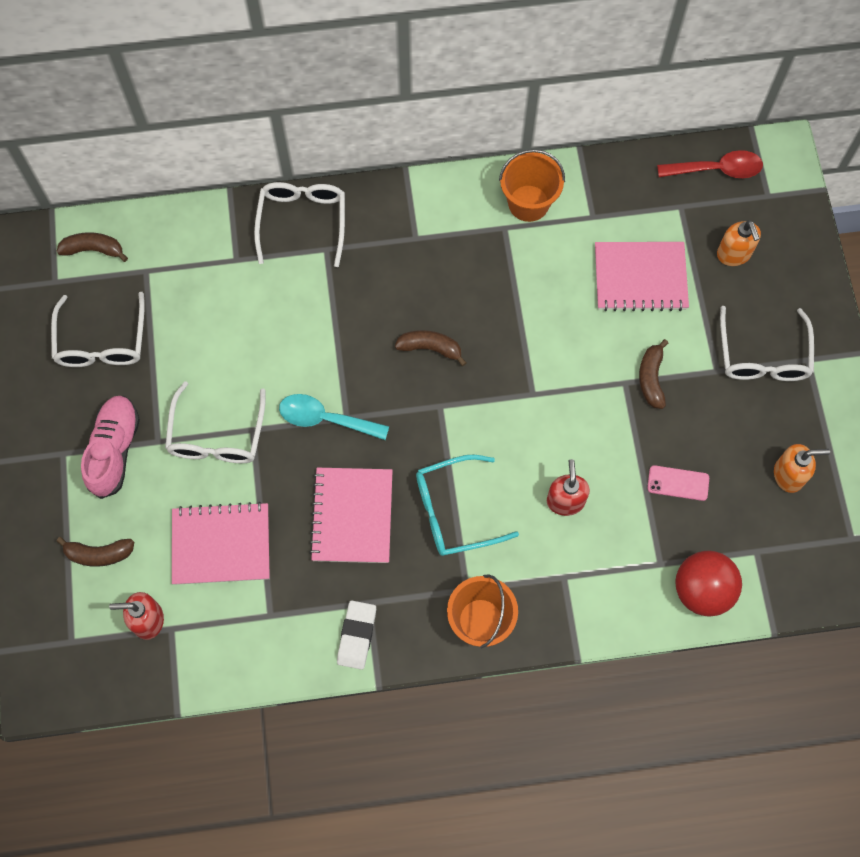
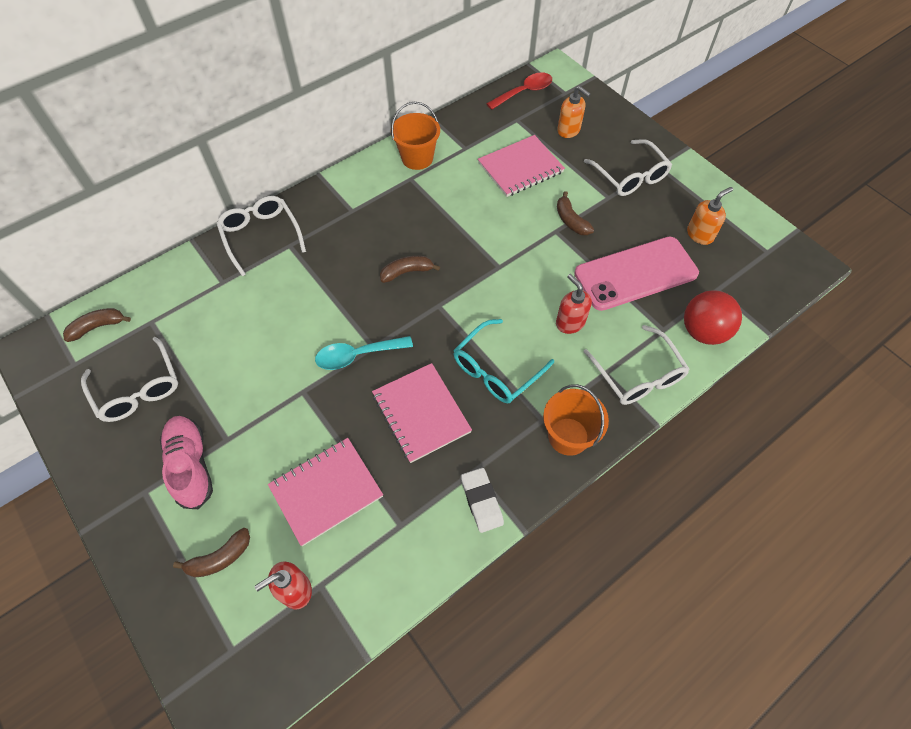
camera: 30 degrees left, 10 degrees down
white glasses [165,381,266,463] -> white glasses moved to [583,325,689,405]
pink phone [647,465,709,501] -> pink phone [574,237,699,311], size x2.44

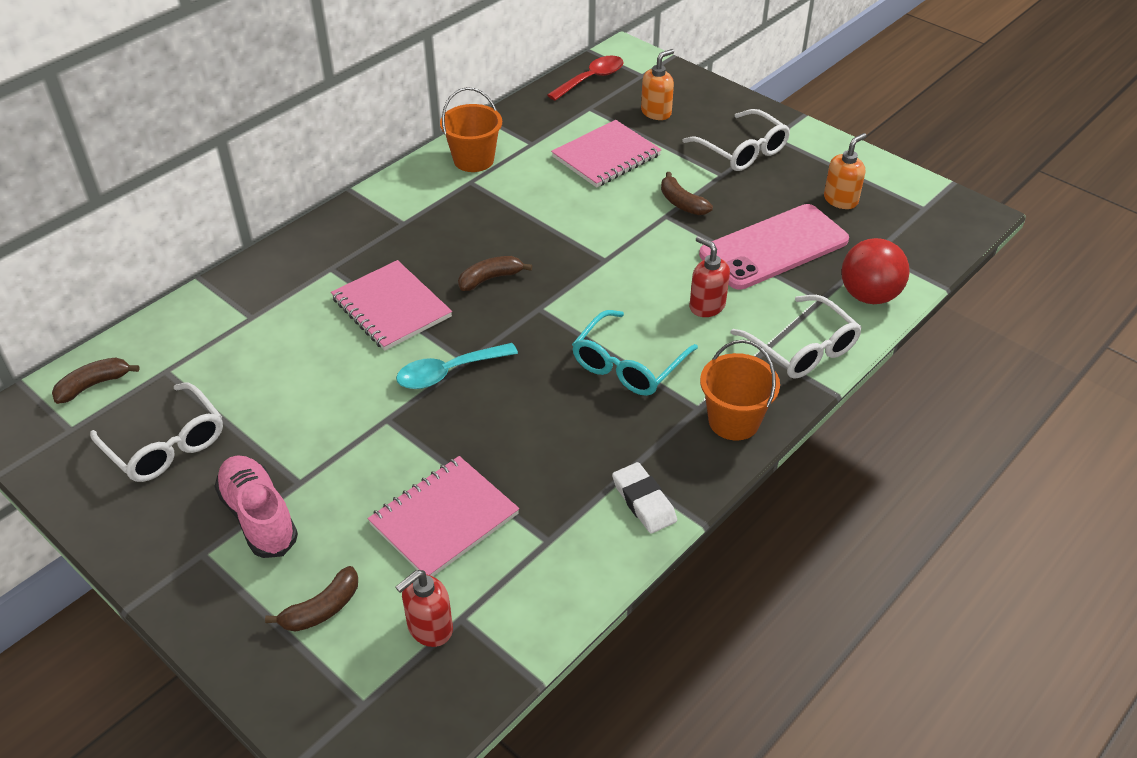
camera: 10 degrees left, 15 degrees down
white glasses [216,196,306,276] -> none
pink notebook [372,363,472,463] -> pink notebook moved to [331,260,452,350]
orange soap dispenser [557,86,591,138] -> orange soap dispenser turned 75 degrees counterclockwise [641,49,674,120]

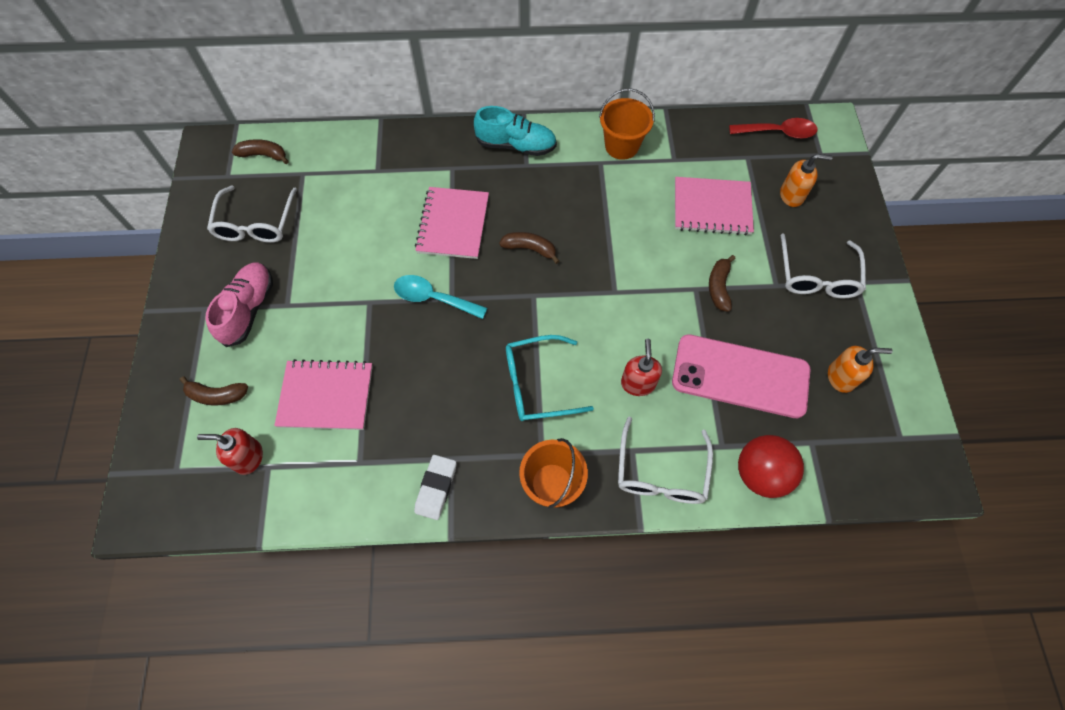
camera: 45 degrees right, 20 degrees up
none -> turquoise shoe [474,106,557,156]

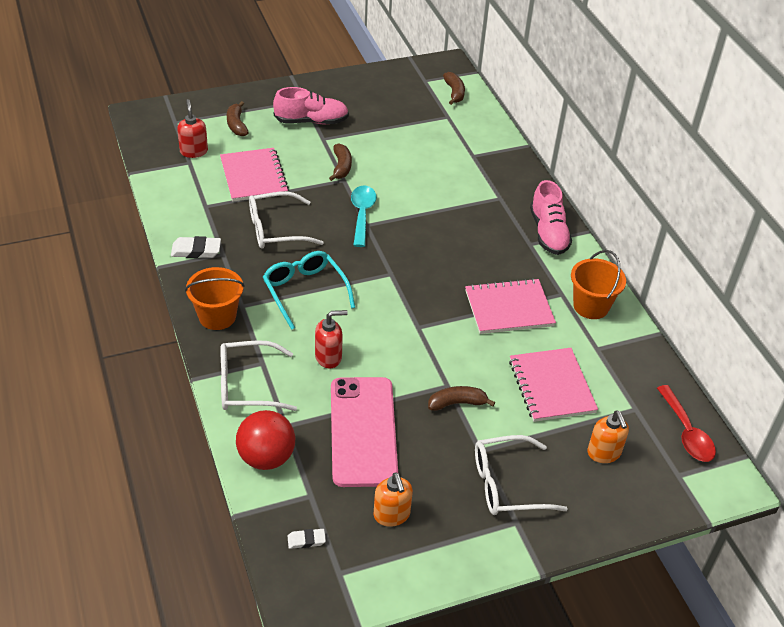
camera: 70 degrees right, 20 degrees down
white glasses [207,186,297,243] -> white glasses moved to [249,191,324,249]
pink notebook [415,187,489,259] -> pink notebook moved to [465,278,556,334]
turquoise shoe [474,106,557,156] -> pink shoe [530,180,572,255]
brown banana [499,232,559,264] -> brown banana moved to [329,143,352,181]
none -> white eraser [288,529,326,549]

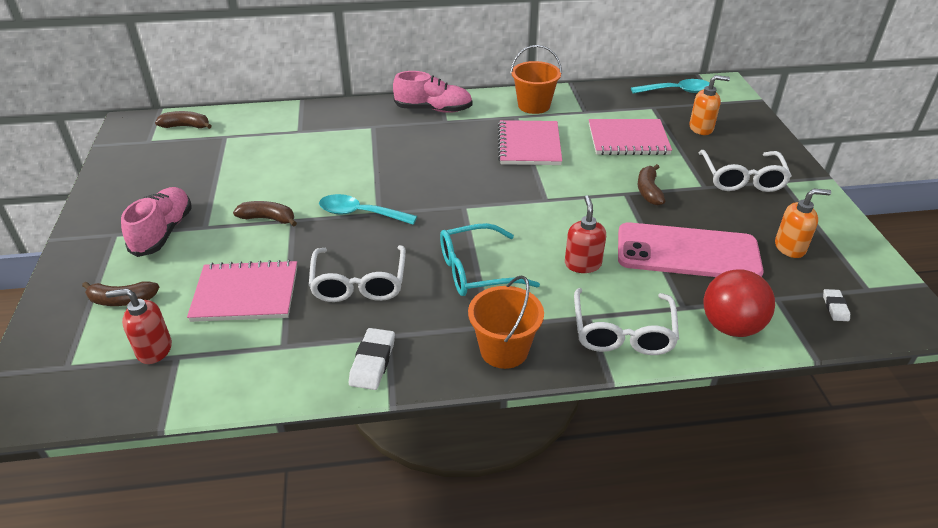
camera: 75 degrees left, 5 degrees down
red spoon [657,385,716,462] -> turquoise spoon [631,79,710,94]

